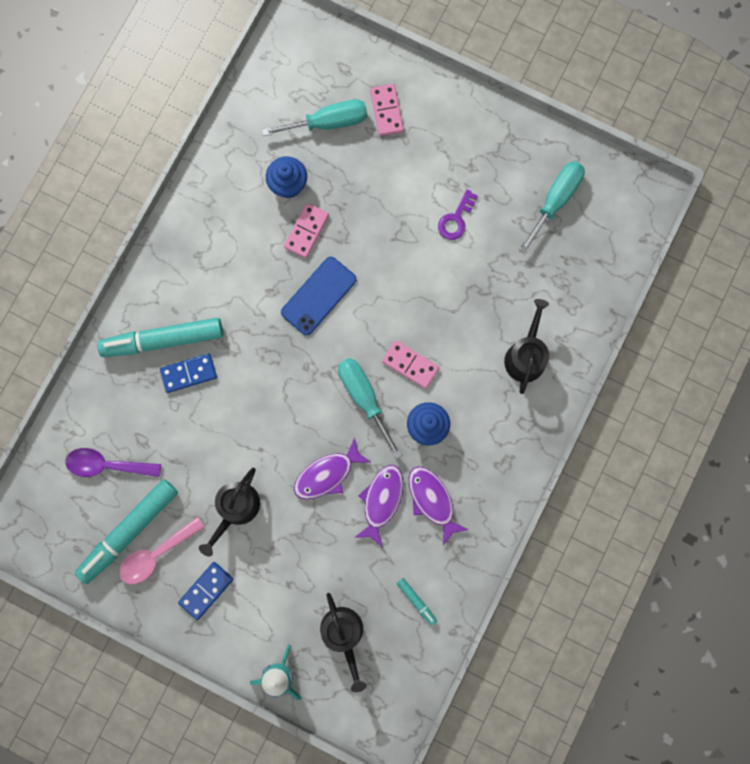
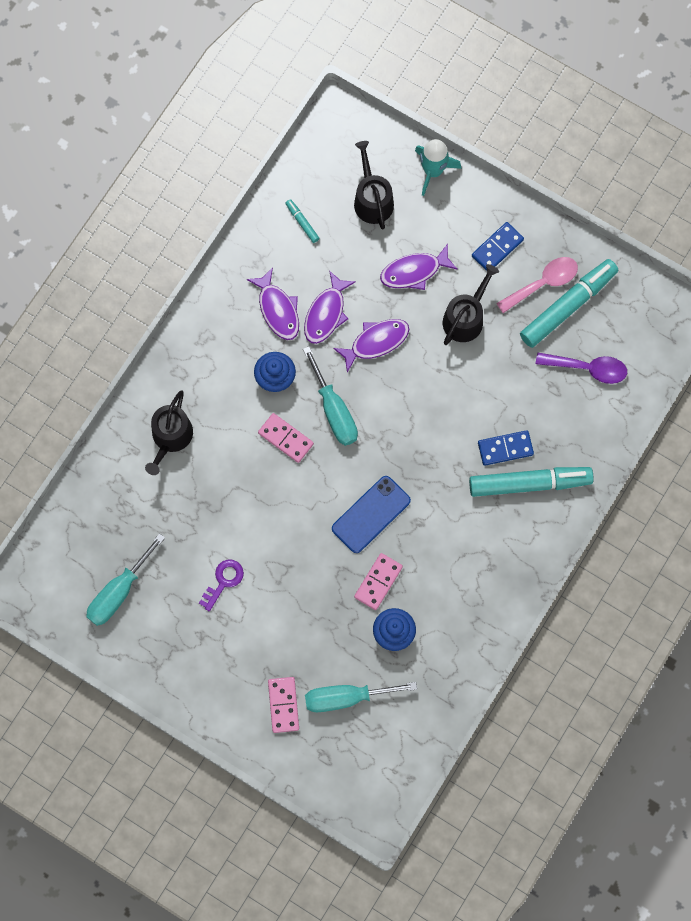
camera: 175 degrees left, 5 degrees down
none -> purple fish [380,244,458,290]

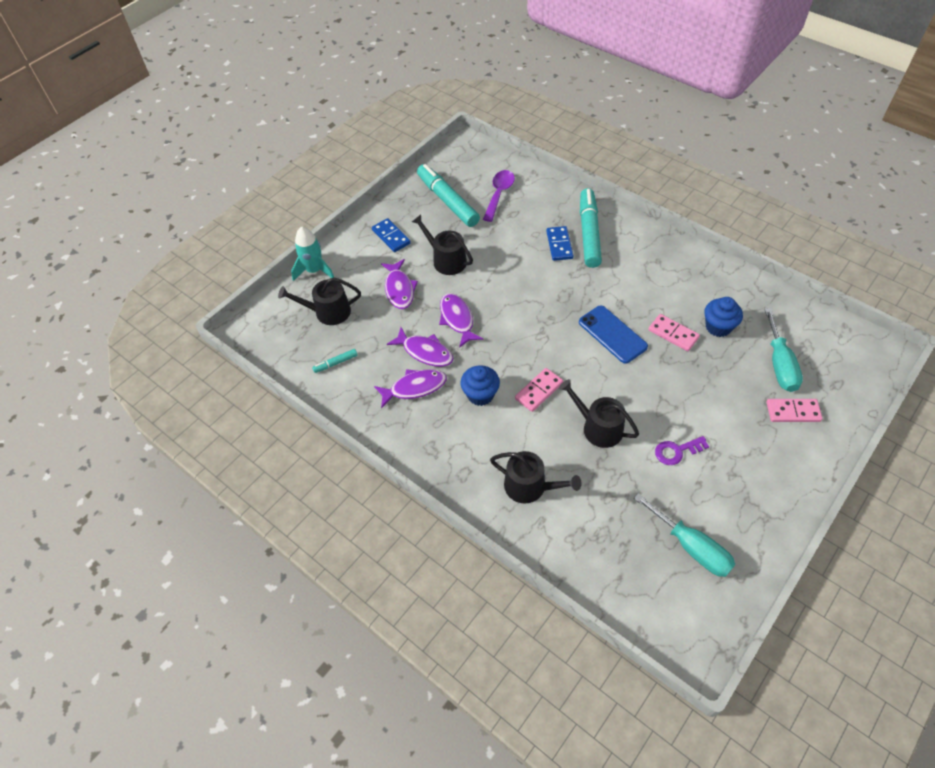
camera: 80 degrees left, 20 degrees down
purple key [199,560,244,611] -> purple key turned 60 degrees counterclockwise [655,436,709,465]
turquoise screwdriver [303,346,358,446] -> none
pink spoon [496,257,578,313] -> none
none -> black watering can [559,379,639,448]

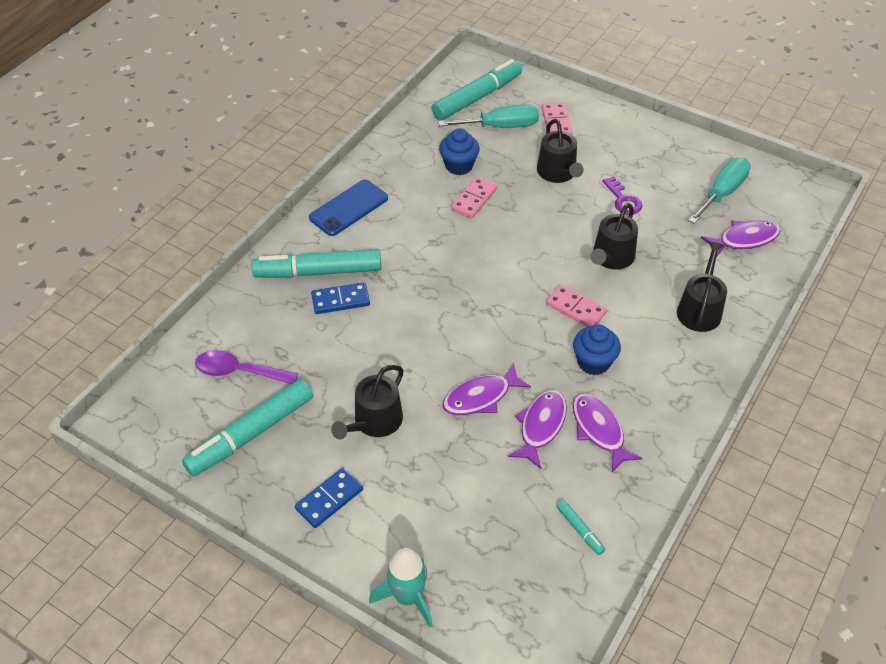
camera: 100 degrees left, 5 degrees down
black watering can [278,277,361,325] -> black watering can moved to [537,119,584,183]
purple fish [381,259,418,309] -> purple fish moved to [701,220,781,257]
blue phone [579,306,648,364] -> blue phone moved to [309,180,388,236]
none -> turquoise marker [432,59,522,120]

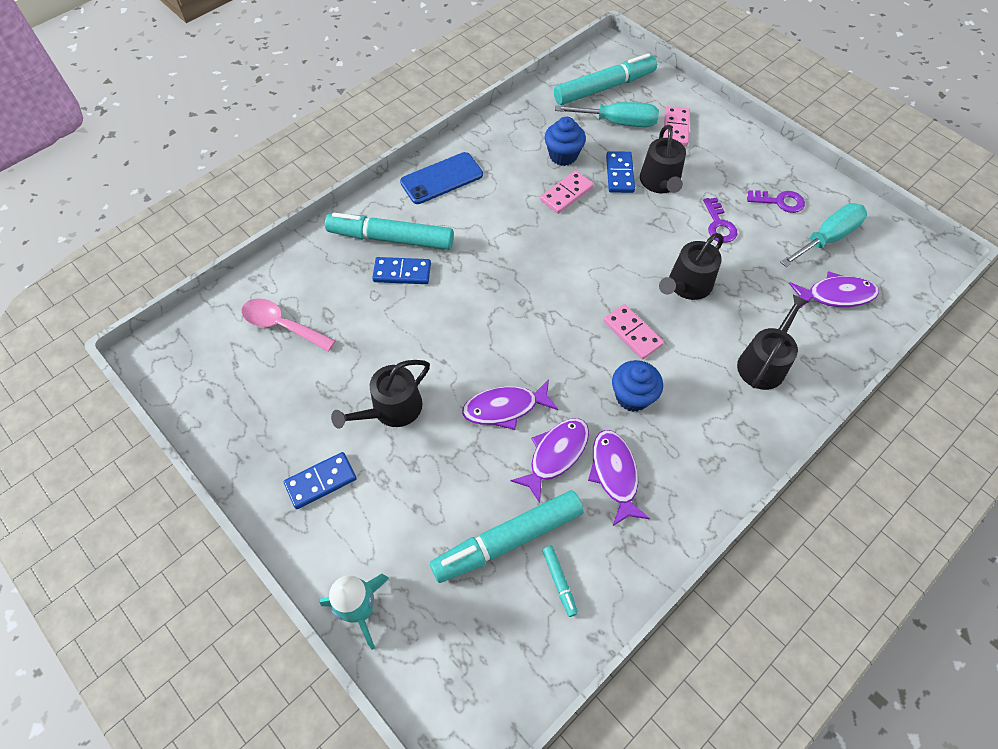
camera: 15 degrees right, 10 degrees up
turquoise marker [182,379,313,476] -> turquoise marker moved to [430,490,584,583]
purple spoon [195,350,299,384] -> pink spoon [242,298,335,352]
none -> blue domino [606,151,635,193]
none -> purple key [747,190,805,213]

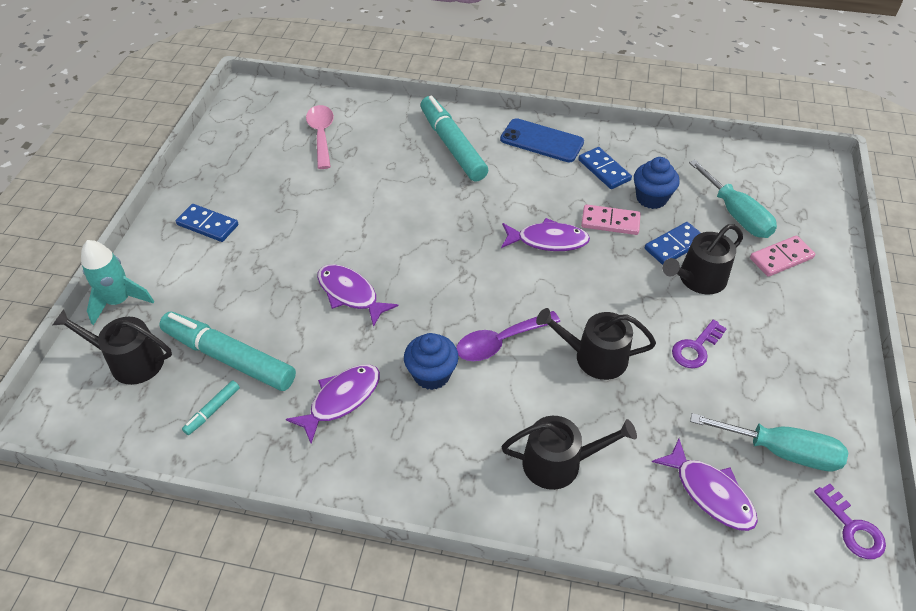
camera: 55 degrees right, 10 degrees down
black watering can [331,360,430,429] -> black watering can moved to [53,309,172,385]
blue domino [372,257,431,284] -> blue domino moved to [578,147,632,189]
purple fish [510,418,589,503] -> purple fish moved to [501,218,590,251]
turquoise marker [554,53,657,105] -> none
pink domino [604,304,664,360] -> purple spoon [456,311,560,361]
purple key [747,190,805,213] -> purple key moved to [814,484,886,559]

